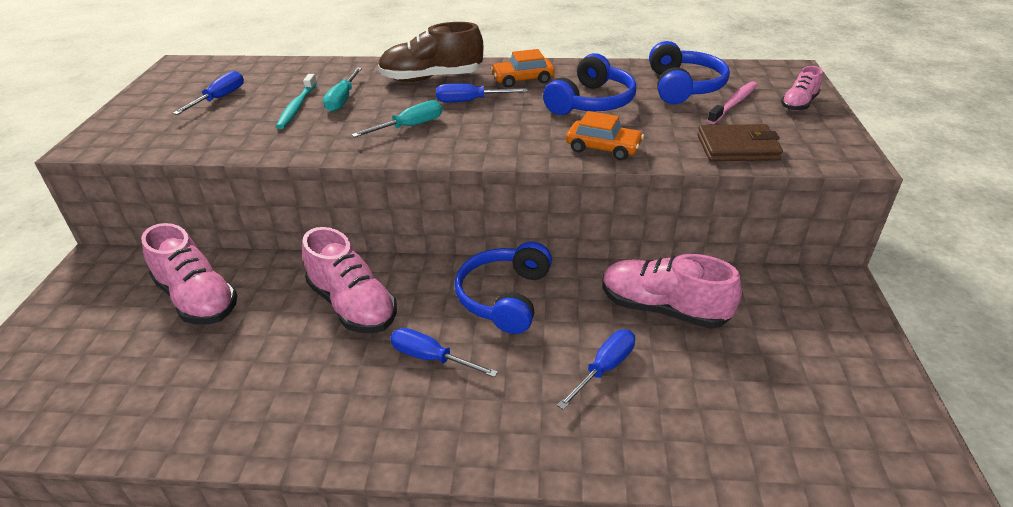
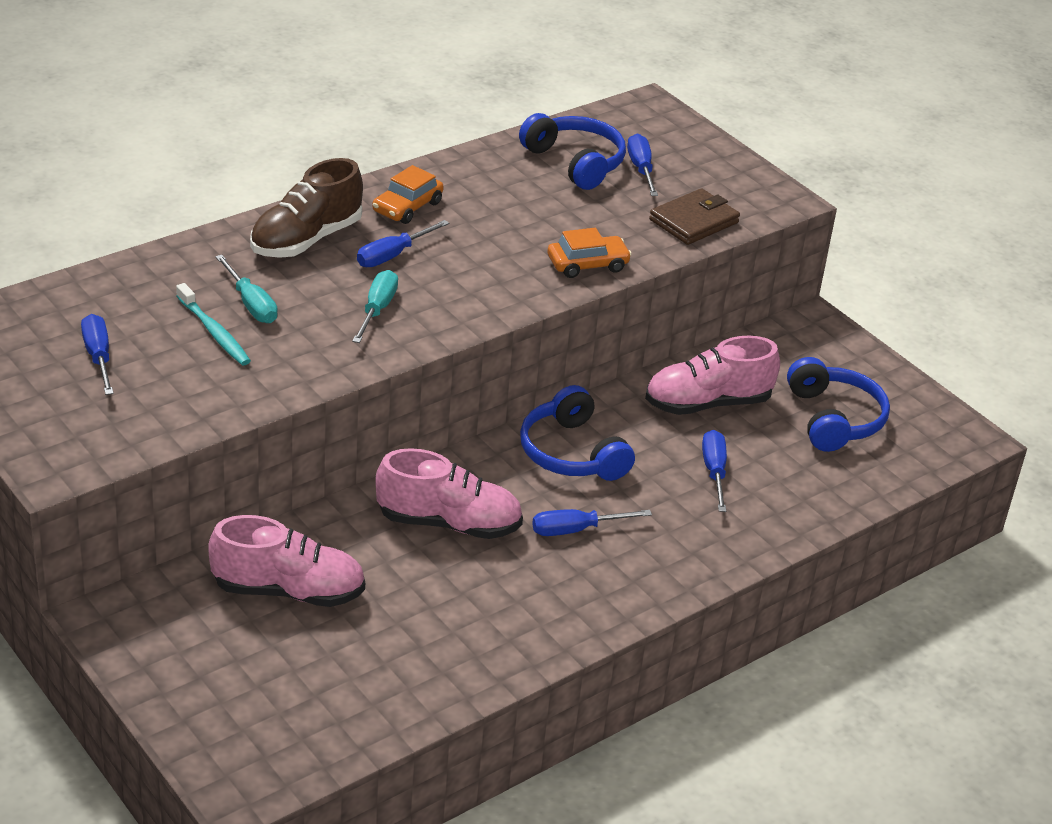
camera: 45 degrees left, 0 degrees up
blue headphones [543,53,636,115] -> blue headphones moved to [787,357,890,452]
pink toothbrush [707,81,757,124] -> blue screwdriver [627,134,658,196]
pink shoe [781,66,823,111] -> none

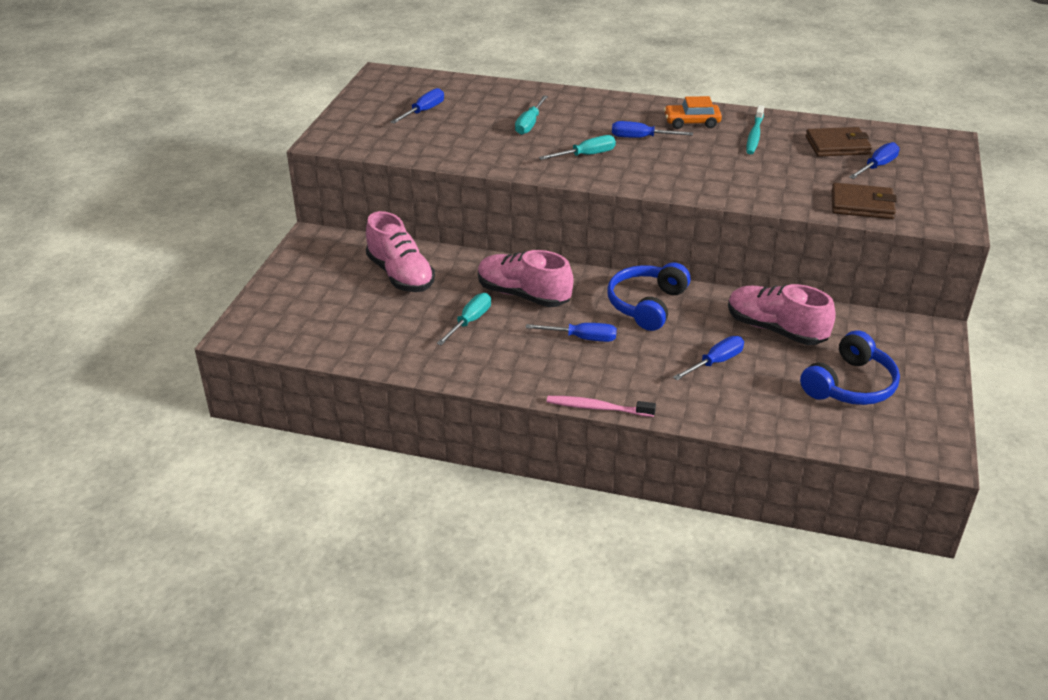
camera: 55 degrees right, 0 degrees up
turquoise toothbrush [176,283,251,365] -> turquoise toothbrush moved to [746,105,764,154]
brown shoe [250,158,363,258] -> none
pink shoe [375,448,523,539] -> pink shoe turned 150 degrees clockwise [478,250,573,307]
blue headphones [519,113,626,190] -> brown wallet [806,127,872,157]
blue screwdriver [532,509,652,536] -> blue screwdriver turned 150 degrees clockwise [526,323,617,342]
orange car [547,228,632,278] -> none
none -> turquoise screwdriver [436,293,491,345]
none -> pink toothbrush [547,396,656,417]

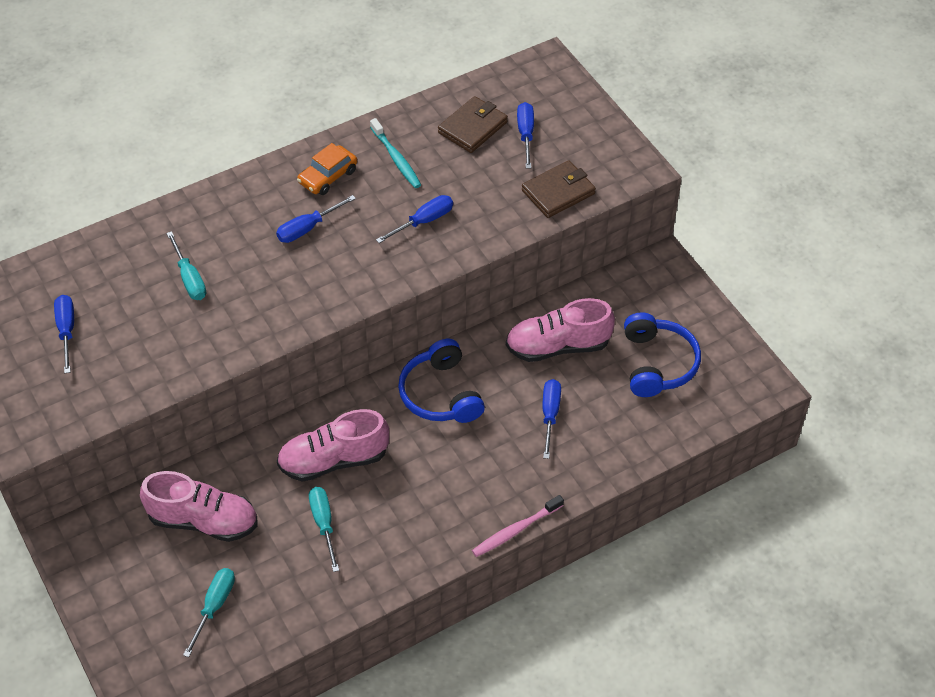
camera: 45 degrees left, 15 degrees up
blue screwdriver [526,323,617,342] -> blue screwdriver moved to [376,195,453,243]
turquoise screwdriver [539,135,616,160] -> turquoise screwdriver moved to [183,568,235,657]

